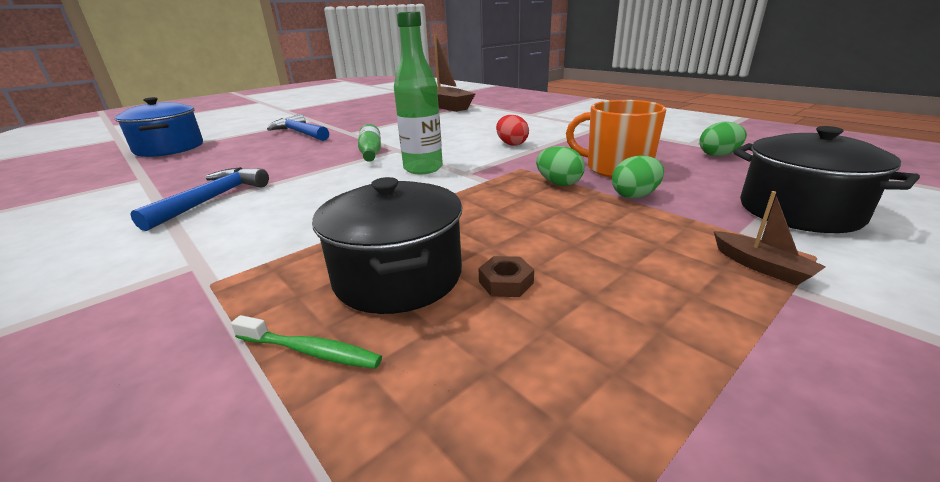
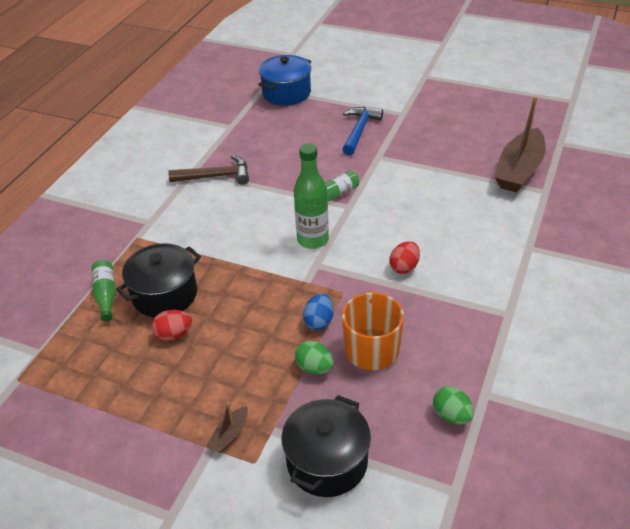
camera: 65 degrees right, 15 degrees up
blue hammer [130,167,269,231] -> brown hammer [168,155,249,185]
green toothbrush [231,315,382,369] -> green bottle [91,260,115,322]
brown nut [478,256,534,297] -> red egg [151,310,192,341]
green egg [536,146,585,186] -> blue egg [303,294,334,330]

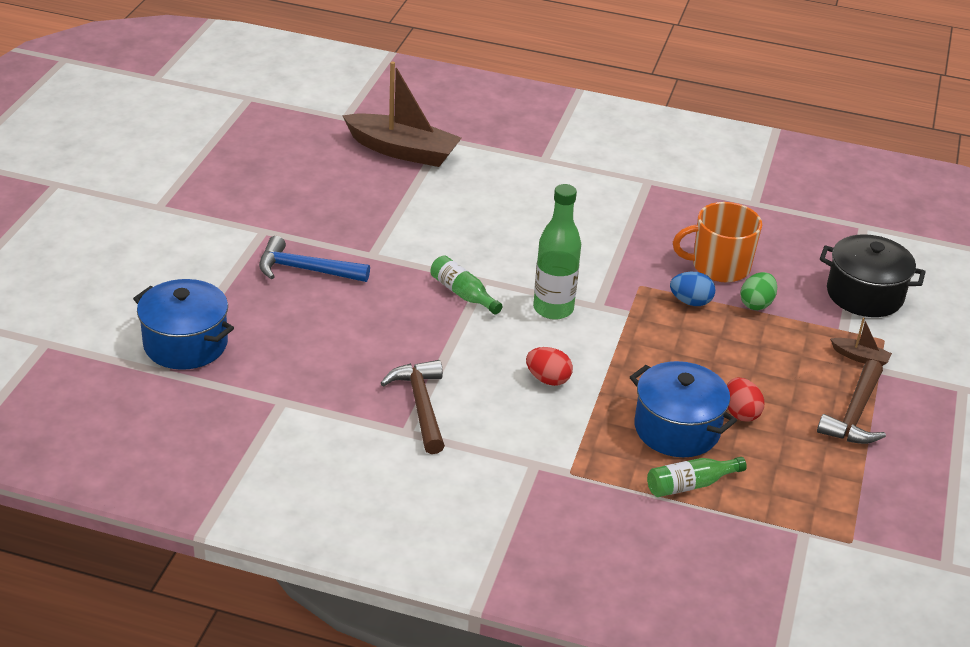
camera: 100 degrees left, 5 degrees down
black pot [116,243,201,317] -> blue pot [630,361,737,457]
red egg [390,241,420,274] -> red egg moved to [526,347,573,386]
green egg [433,386,474,425] -> none
none -> brown hammer [817,360,886,444]

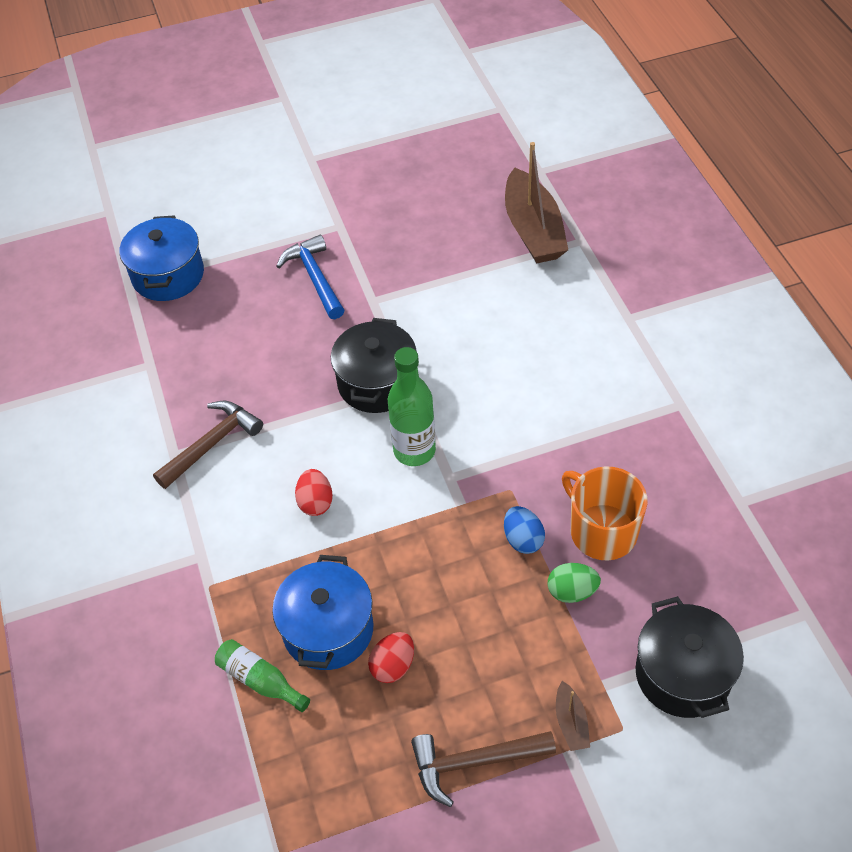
camera: 60 degrees right, 15 degrees up
green bottle [430,256,502,314] -> black pot [331,318,417,413]

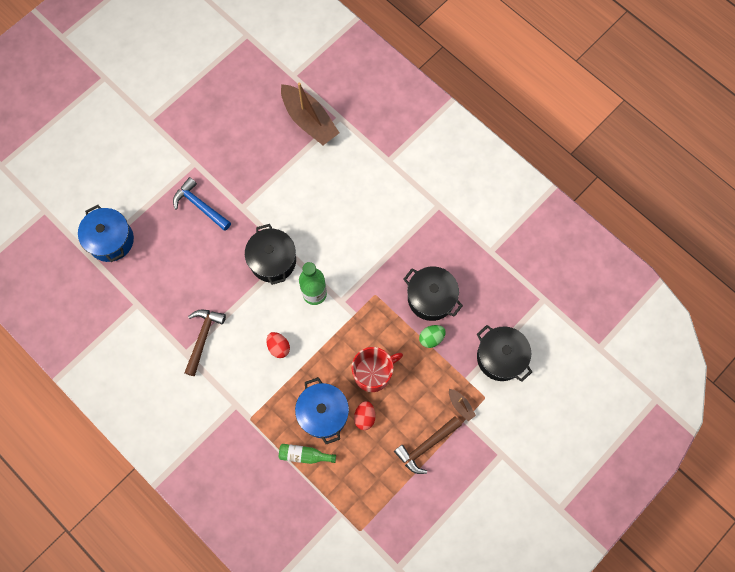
camera: 30 degrees left, 20 degrees up
blue egg [504,506,545,554] -> none
orange mug [562,466,648,560] -> black pot [403,266,463,321]
none -> red mug [352,347,403,392]

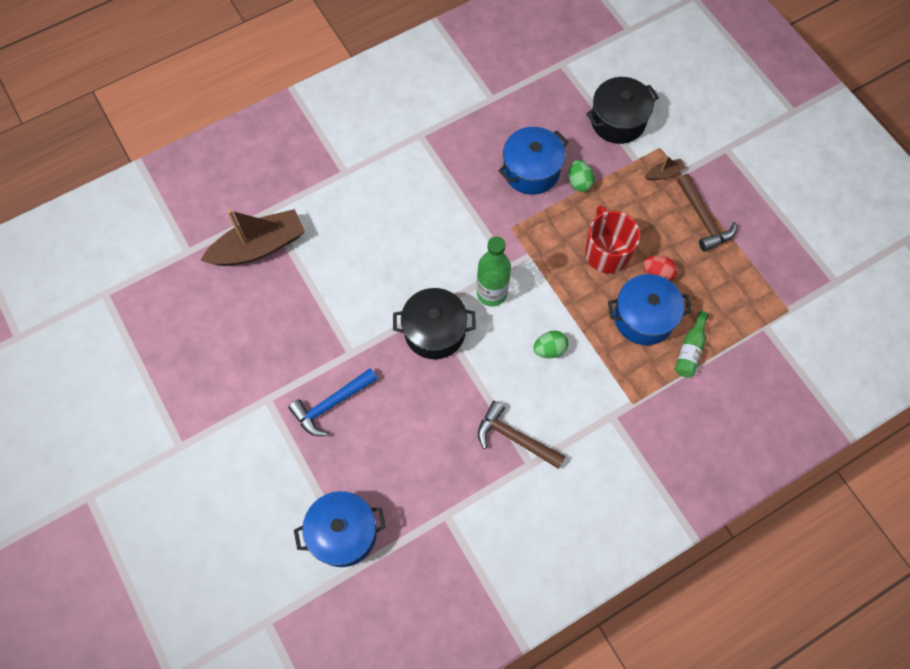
camera: 75 degrees left, 5 degrees down
red egg [266,332,290,358] -> green egg [533,331,568,358]
black pot [403,266,463,321] -> blue pot [498,127,568,195]

